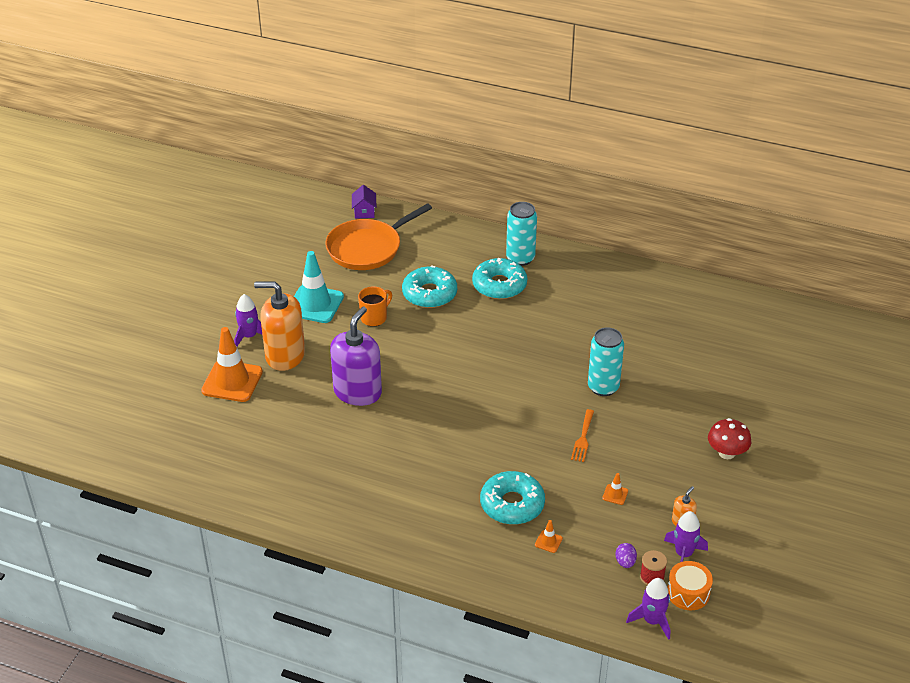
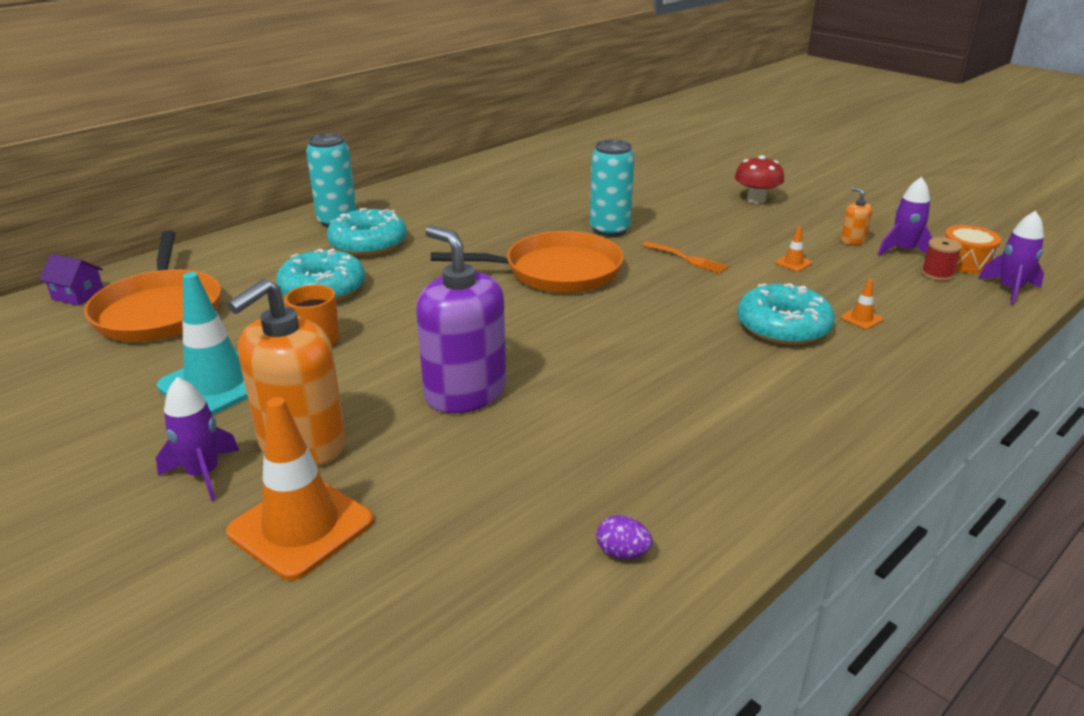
camera: 65 degrees left, 10 degrees down
purple egg [615,543,637,568] -> purple egg moved to [596,515,653,559]
none -> orange pan [431,231,624,293]

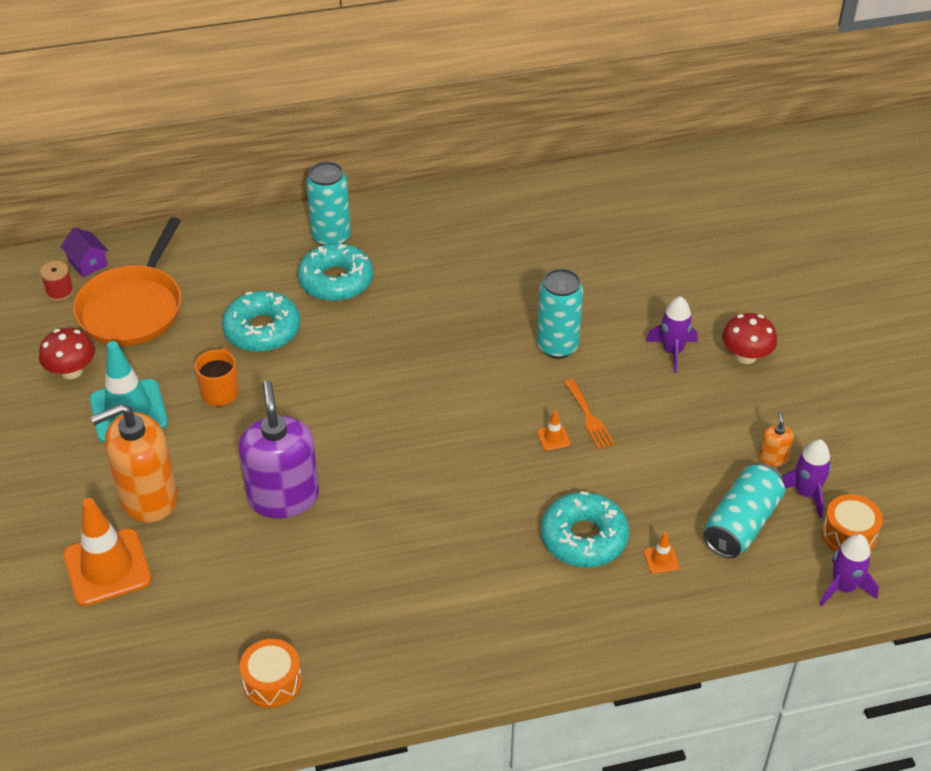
camera: 30 degrees right, 15 degrees up
purple rocket [156,377,239,501] -> purple rocket moved to [646,296,698,373]
orange pan [431,231,624,293] -> none
purple egg [596,515,653,559] -> orange drum [240,639,302,708]
orange traffic cone [775,226,812,272] -> orange traffic cone moved to [537,410,571,451]
red spool [921,237,962,281] -> red spool moved to [40,261,74,301]
none -> red mushroom [39,328,95,379]
none -> turquoise can [703,463,785,558]

